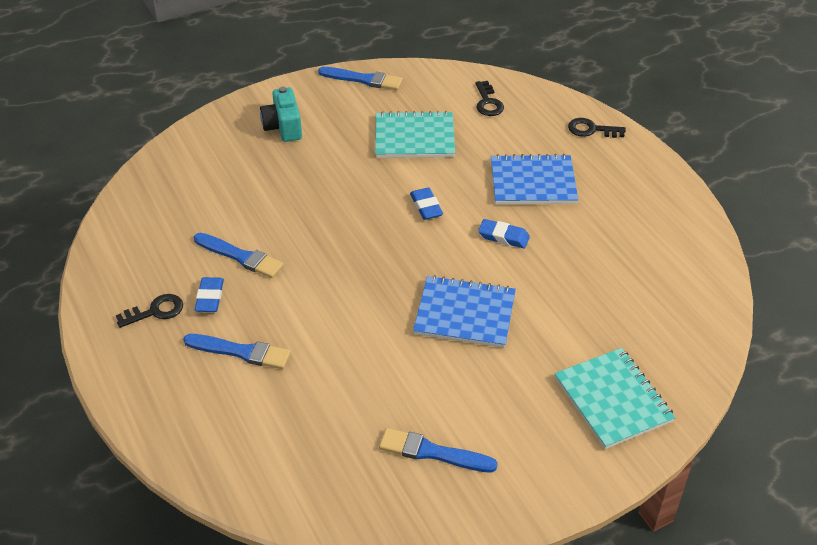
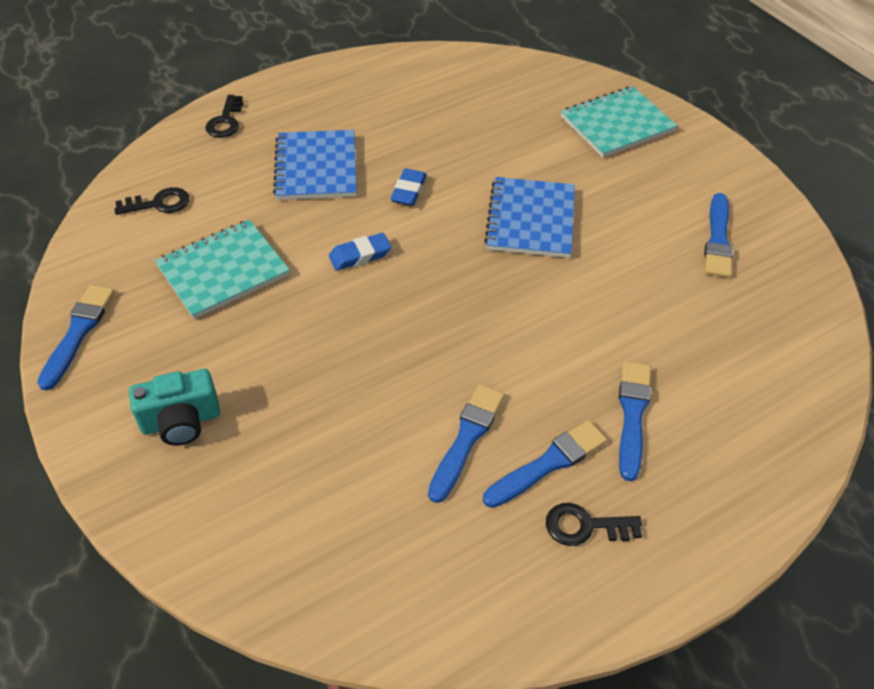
camera: 95 degrees left, 5 degrees up
black key [116,294,183,328] -> black key turned 60 degrees counterclockwise [546,503,642,546]
blue eraser [195,277,224,312] -> blue brush [483,420,607,508]
turquoise notebook [375,111,455,158] -> turquoise notebook turned 60 degrees clockwise [155,220,290,319]

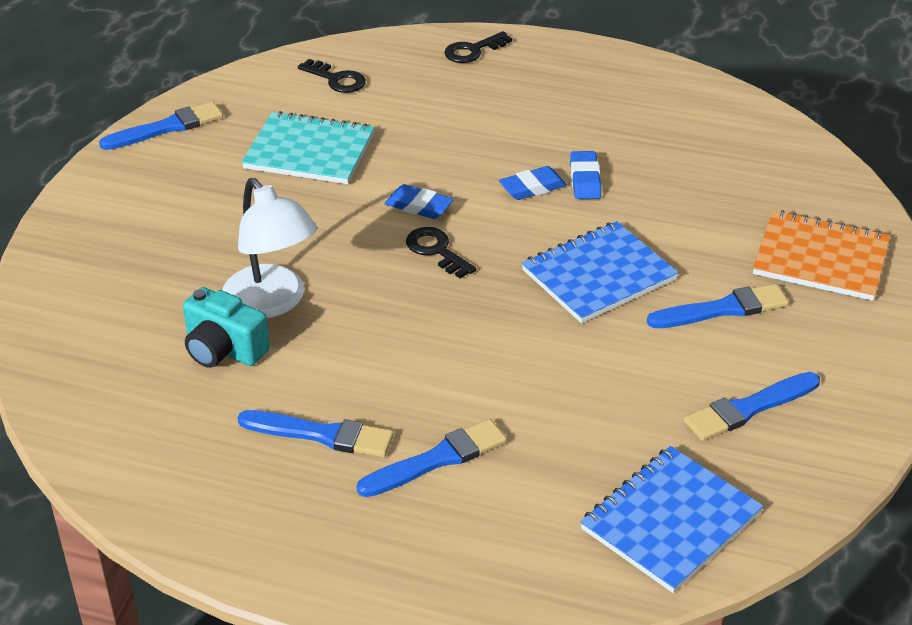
camera: 50 degrees right, 10 degrees down
turquoise camera [129,369,220,446] -> turquoise camera moved to [183,287,270,368]
blue notebook [273,130,357,200] -> blue notebook moved to [580,446,763,593]
blue brush [428,384,505,503] -> blue brush moved to [647,284,789,328]
black key [546,503,642,546] -> black key moved to [406,227,476,279]
turquoise notebook [561,86,678,158] -> orange notebook [753,210,890,301]
none -> white lamp [223,178,317,318]
none -> blue eraser [570,151,601,199]

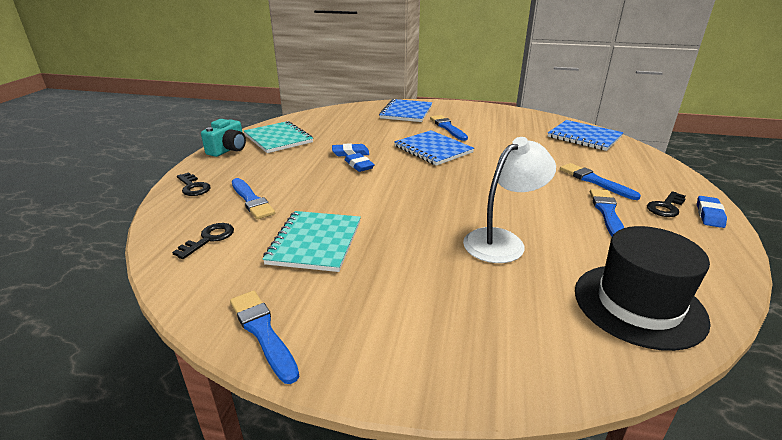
camera: 95 degrees left, 10 degrees down
turquoise camera [183,287,270,368] -> turquoise camera moved to [201,119,246,157]
blue eraser [385,184,454,219] -> blue eraser moved to [697,196,727,228]
black key [406,227,476,279] -> black key moved to [647,191,685,217]
blue brush [684,372,820,441] -> blue brush moved to [232,178,275,219]
orange notebook [753,210,890,301] -> blue notebook [379,99,433,122]
none -> turquoise notebook [244,121,313,153]
none -> black hat [575,226,710,351]

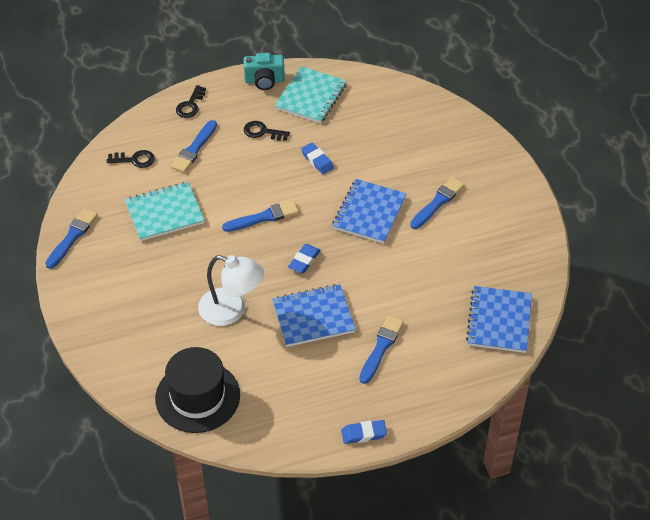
camera: 60 degrees right, 20 degrees up
blue eraser [344,153,375,172] -> blue eraser moved to [288,244,321,273]
blue notebook [379,99,433,122] -> blue notebook moved to [272,284,356,347]
blue brush [590,189,624,237] -> blue brush moved to [222,200,299,232]
black key [647,191,685,217] -> black key moved to [244,121,290,141]

